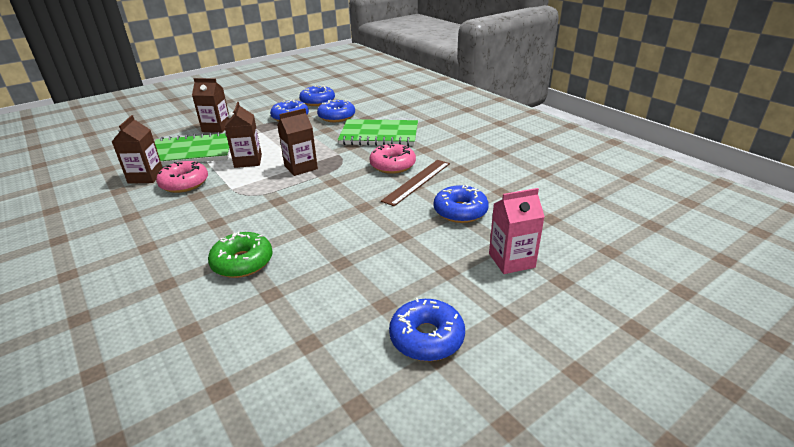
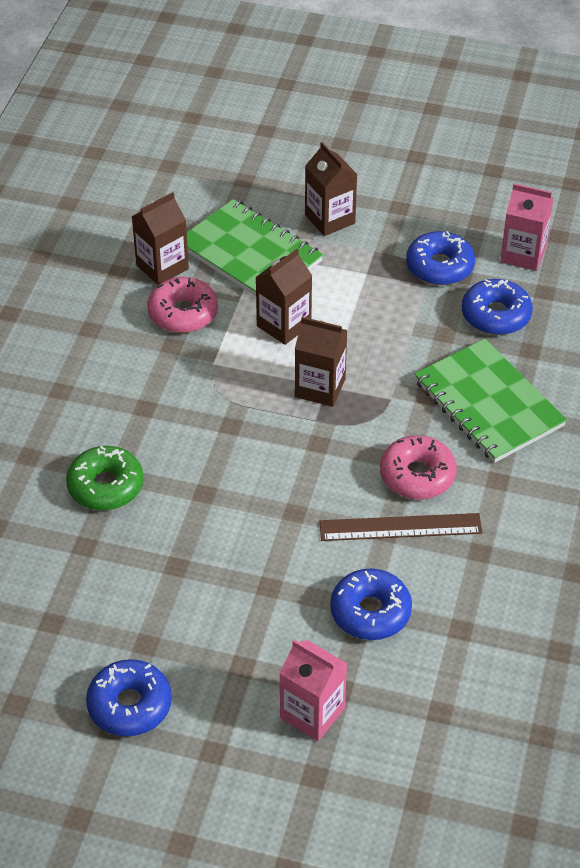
camera: 50 degrees right, 15 degrees up
blue donut [299,85,335,106] -> pink carton [500,183,554,271]

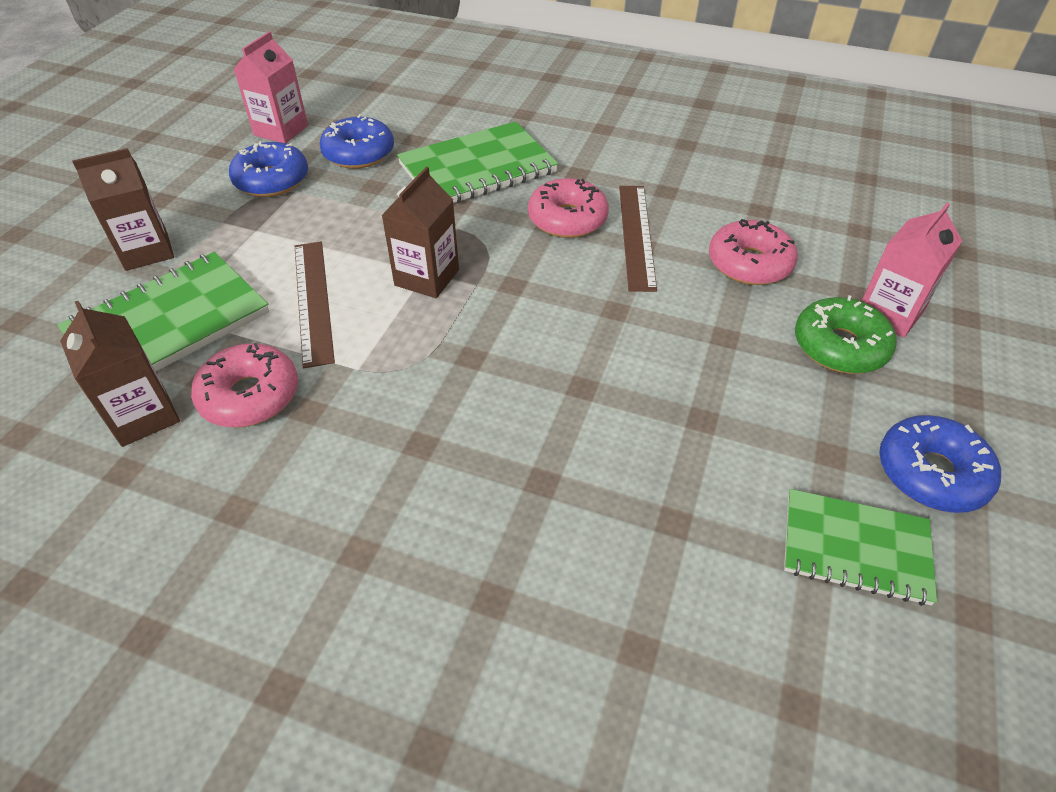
camera: 85 degrees left, 0 degrees up
green donut [66,446,144,511] -> green donut moved to [795,295,897,374]
brown carton [255,249,312,345] -> brown ruler [295,242,335,368]
blue donut [330,568,412,640] -> pink donut [709,219,798,285]
none -> green notebook [784,489,937,606]

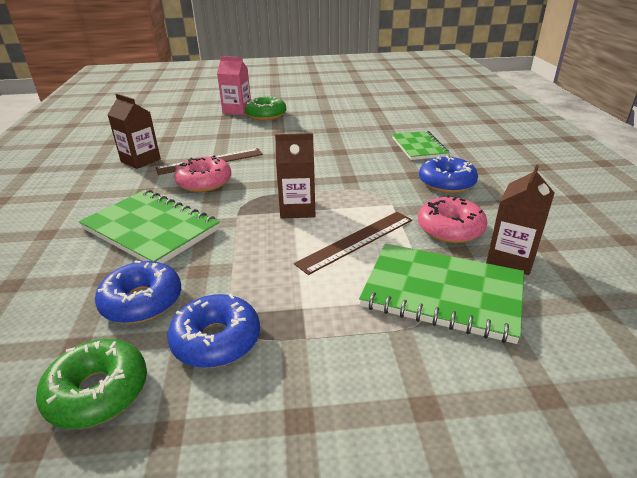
camera: 115 degrees left, 15 degrees down
brown carton [72,148,174,271] -> brown carton moved to [107,93,161,169]
pink carton [233,31,308,143] -> green donut [36,339,147,429]
pink donut [709,219,798,285] -> none
green notebook [784,489,937,606] -> green notebook moved to [392,131,449,160]
blue donut [879,415,1001,513] -> blue donut moved to [419,156,478,193]

